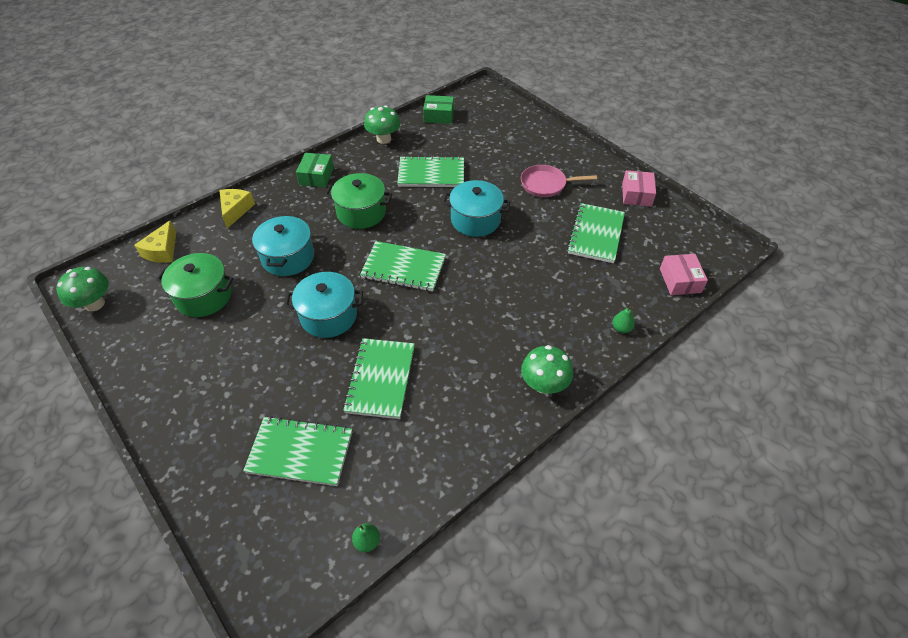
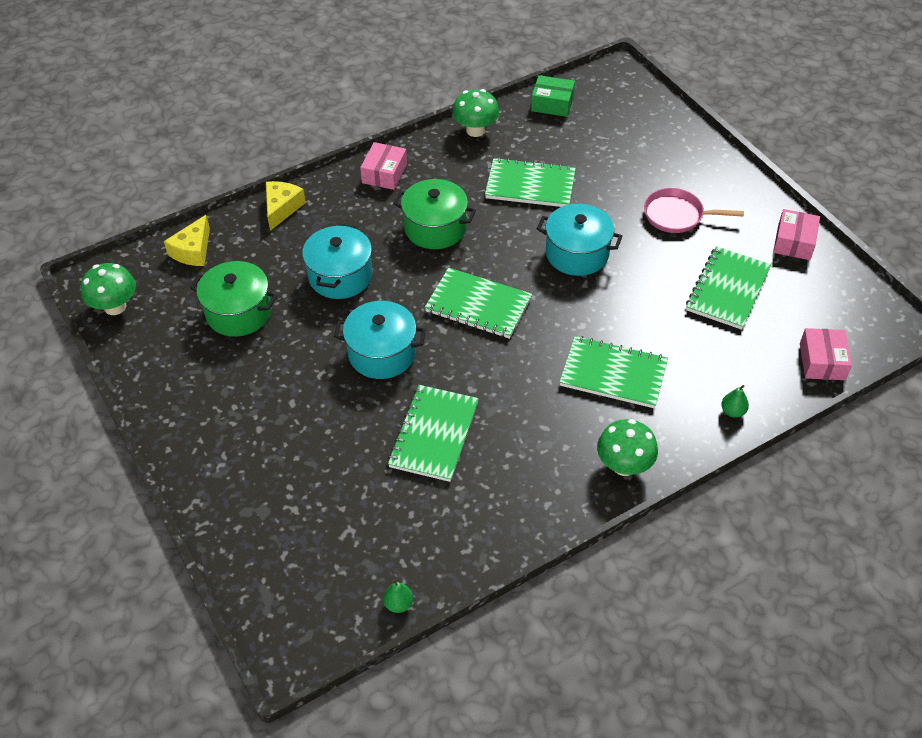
camera: 10 degrees right, 0 degrees up
green notebook [243,416,352,486] -> green notebook moved to [560,336,668,408]
green box [296,153,334,188] -> pink box [360,142,407,190]

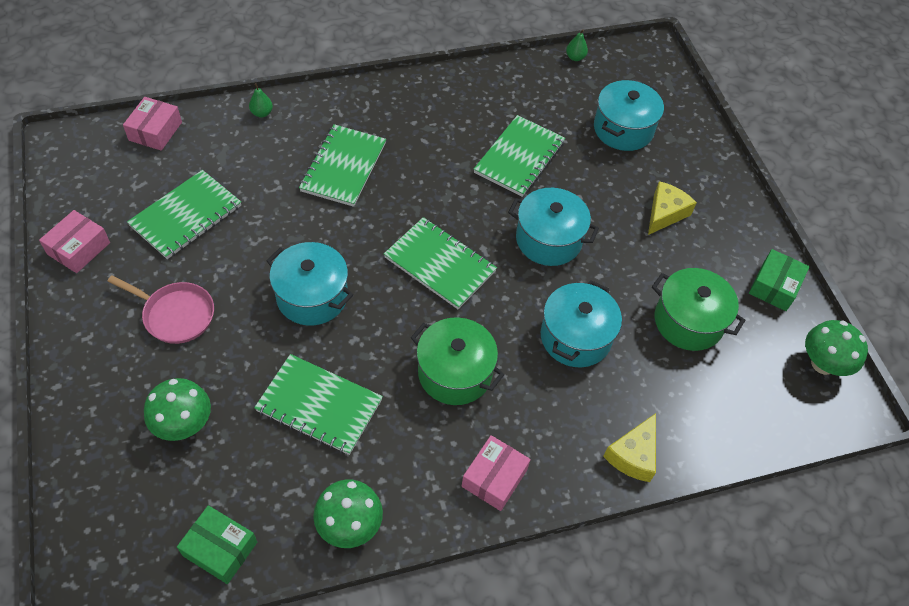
camera: 170 degrees left, 5 degrees up
yellow cheese [164,215,210,266] -> yellow cheese moved to [648,181,697,235]
green notebook [560,336,668,408] -> green notebook turned 75 degrees clockwise [299,124,386,207]
green mushroom [597,419,658,476] -> green mushroom moved to [144,378,211,441]
none -> turquoise pot [594,80,664,151]
none -> green box [749,249,810,311]

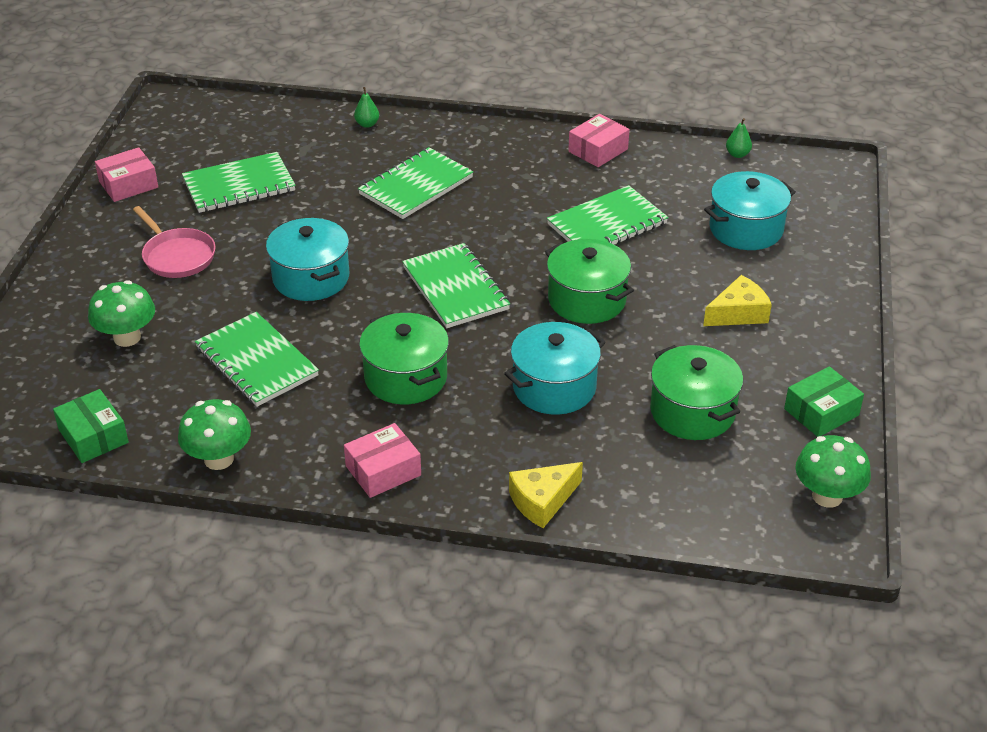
camera: 30 degrees right, 15 degrees down
pink box [123,97,182,151] -> pink box moved to [568,114,630,167]
turquoise pot [508,188,599,266] -> green pot [545,239,634,324]

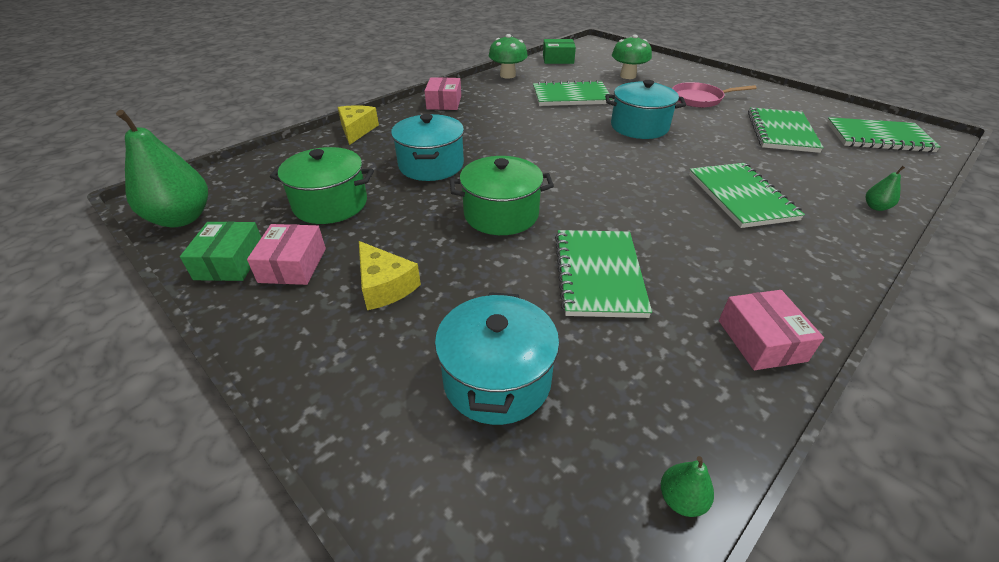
camera: 125 degrees right, 0 degrees up
pink box [95,147,158,202] -> pink box moved to [247,224,326,285]
green pot [359,313,449,405] -> none
green notebook [402,243,510,328] -> green notebook moved to [827,117,941,152]
yellow cheese [703,275,772,326] -> yellow cheese turned 45 degrees counterclockwise [359,241,421,310]
green mushroom [795,435,871,508] -> green pear [116,110,208,227]

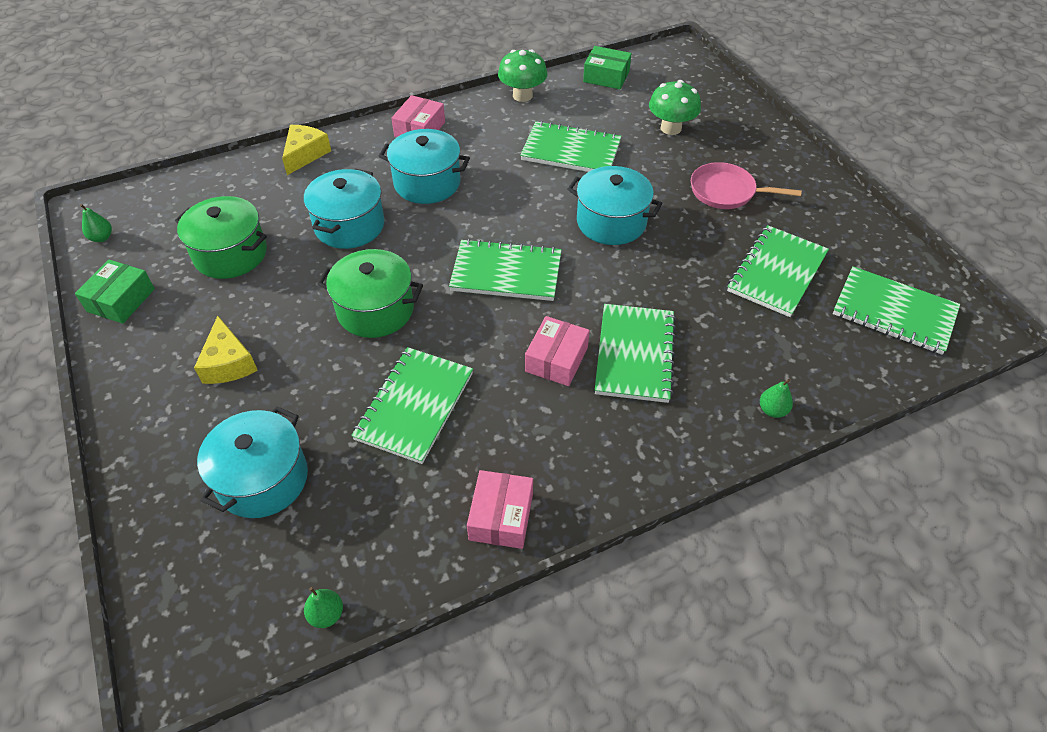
camera: 20 degrees right, 10 degrees up
green pear [116,110,208,227] -> green pear [80,204,112,242], size x0.42
pink box [247,224,326,285] -> pink box moved to [525,316,590,386]
none -> turquoise pot [379,129,470,204]
none -> green notebook [449,239,562,301]

